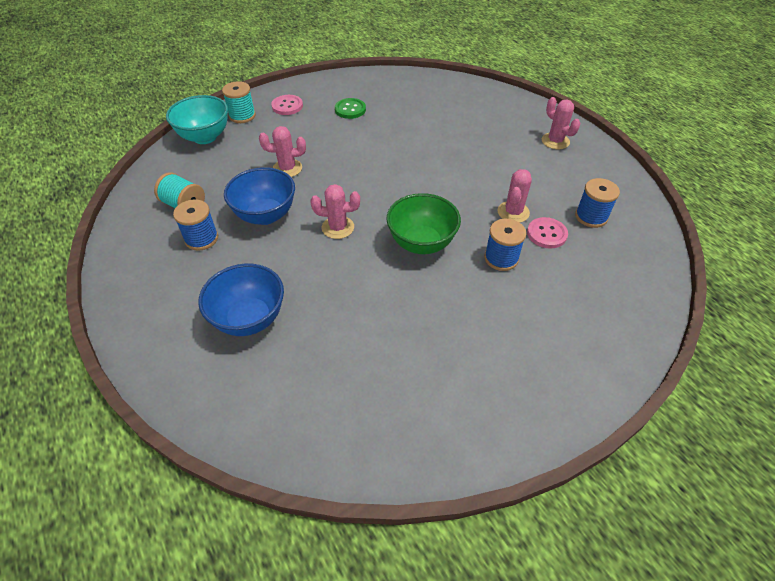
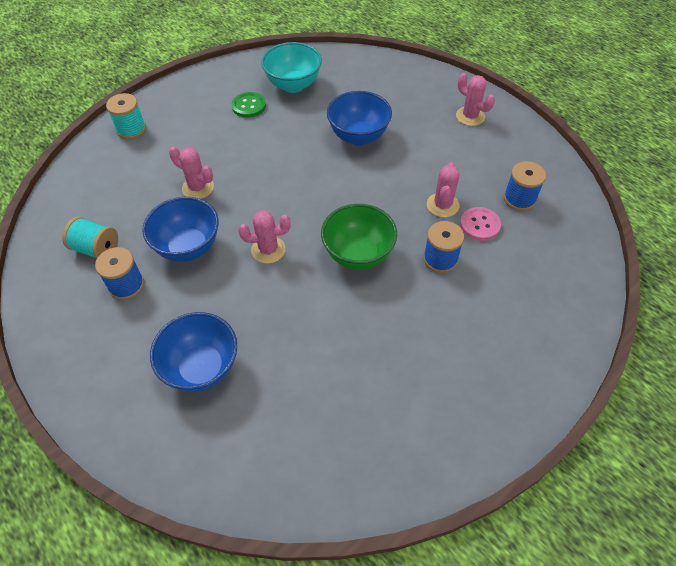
camera: 10 degrees left, 5 degrees up
turquoise bowl [166,95,228,144] -> turquoise bowl moved to [261,42,322,93]
pink cactus [259,126,306,177] -> pink cactus turned 45 degrees clockwise [169,147,214,199]
pink button [271,95,303,115] -> none
none -> blue bowl [327,91,392,145]

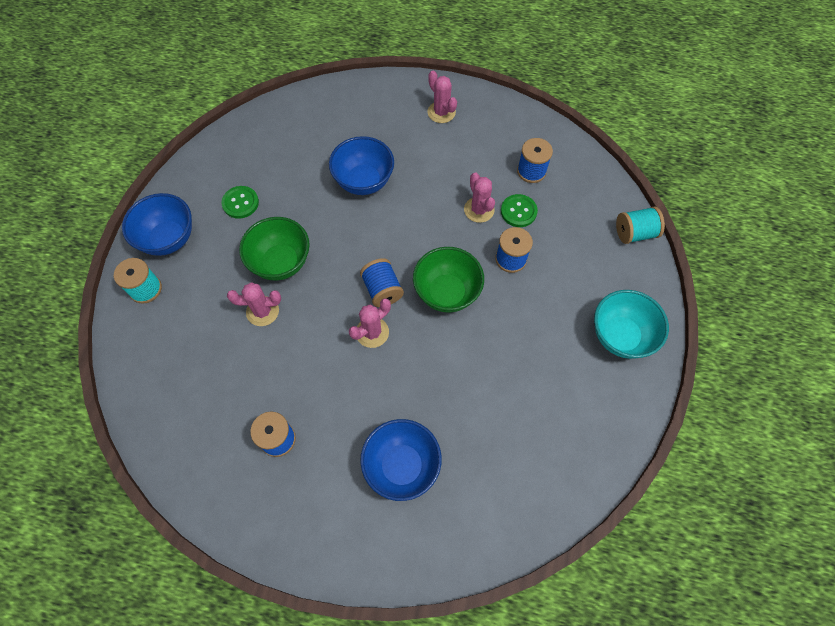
camera: 35 degrees left, 10 degrees up
turquoise spool [62,217,118,259] -> turquoise spool moved to [616,207,665,244]
blue bowl [142,197,219,262] -> blue bowl moved to [122,193,192,256]
turquoise bowl [261,42,322,93] -> turquoise bowl moved to [594,290,669,359]
pink cactus [456,73,495,126] -> pink cactus turned 45 degrees clockwise [428,71,457,123]
pink button [460,207,501,241] -> green button [501,194,538,227]
none -> green bowl [239,217,310,281]
none -> blue spool [360,258,404,307]

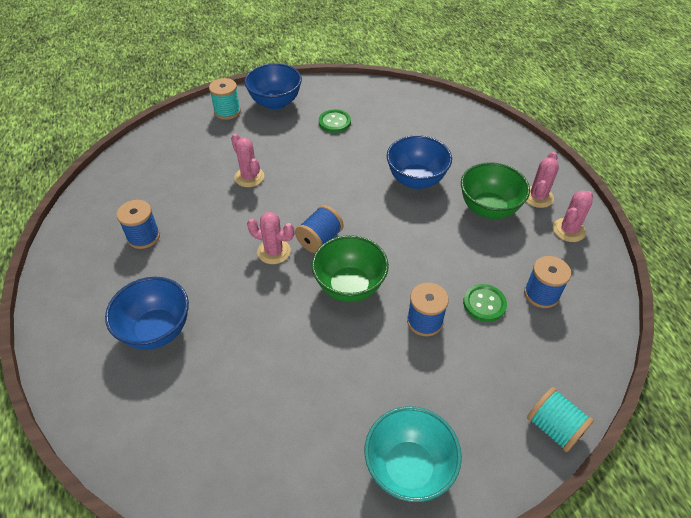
camera: 60 degrees right, 15 degrees down
green bowl [239,217,310,281] -> green bowl moved to [461,162,530,219]
pink cactus [464,172,495,223] -> pink cactus moved to [553,190,593,242]

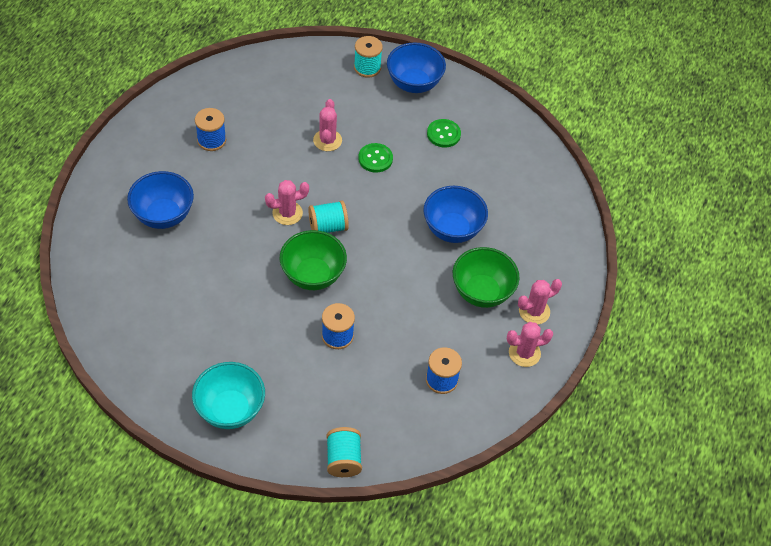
camera: 35 degrees right, 5 degrees up
pink cactus [247,212,294,264] -> pink cactus turned 75 degrees counterclockwise [265,180,309,225]
blue spool [295,205,344,253] -> turquoise spool [308,200,349,233]
green button [463,284,507,322] -> green button moved to [358,143,393,172]

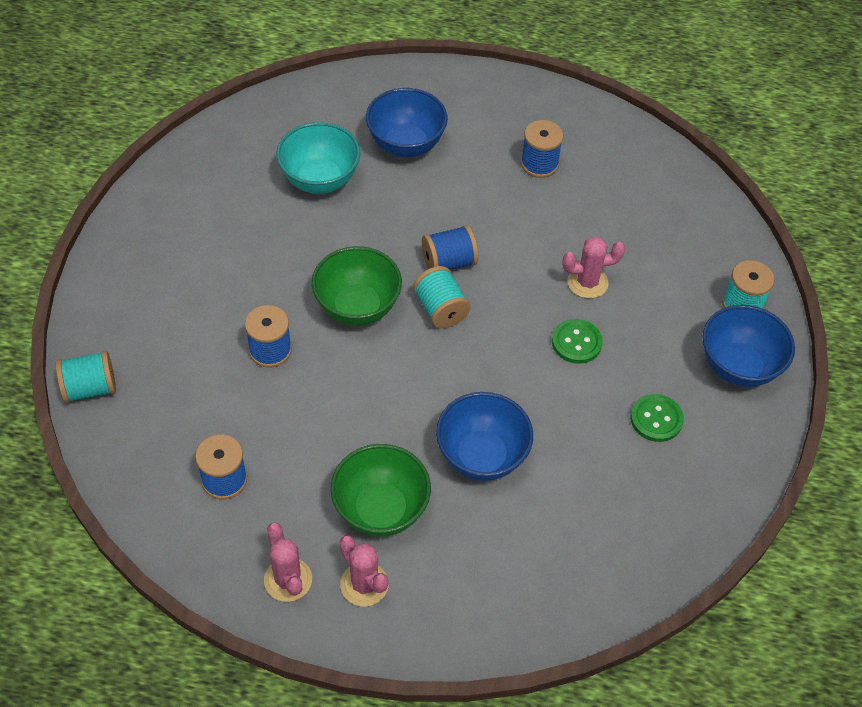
camera: 80 degrees right, 0 degrees up
turquoise bowl [192,362,265,429] -> turquoise bowl moved to [276,122,360,194]
pink cactus [265,180,309,225] -> blue spool [422,225,478,270]

